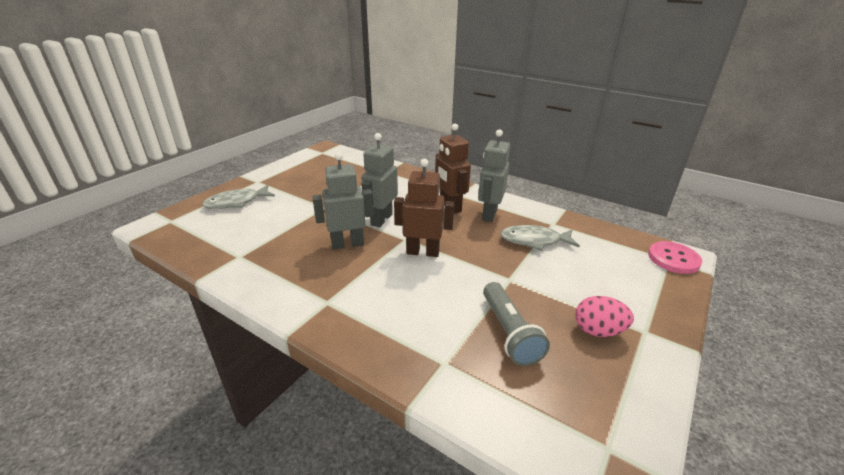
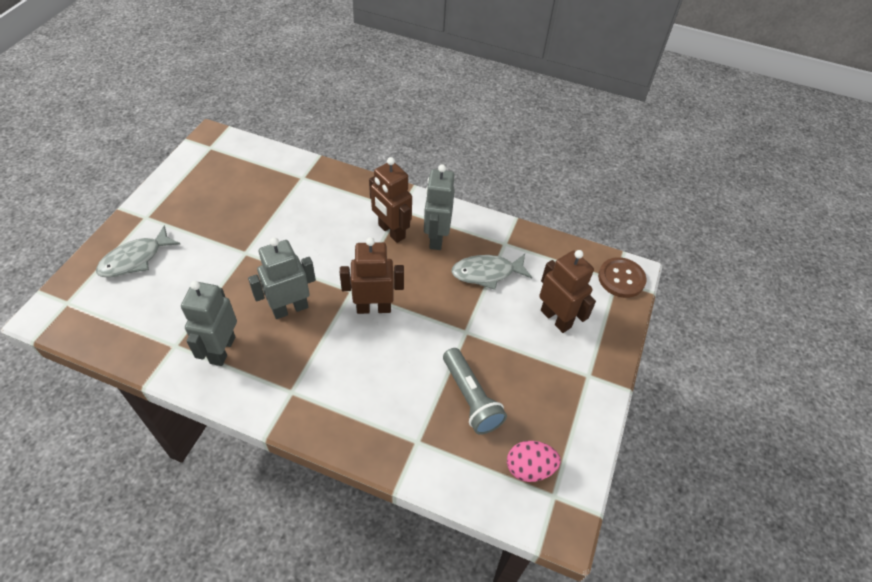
camera: 15 degrees left, 20 degrees up
grey robot [361,133,398,227] -> grey robot moved to [181,281,237,366]
pink egg [575,296,634,337] -> pink egg moved to [507,441,561,482]
pink button [648,241,702,274] -> brown button [598,257,646,298]
none -> brown robot [539,250,596,333]

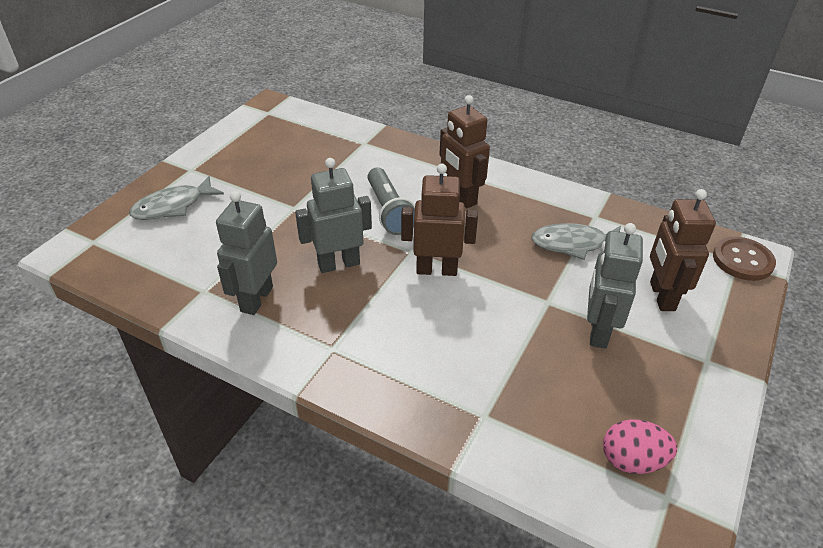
camera: 10 degrees right, 10 degrees down
grey robot [424,164,455,250] -> grey robot moved to [587,223,643,349]
grey flashlight [443,348,507,435] -> grey flashlight moved to [367,167,415,235]
brown robot [539,250,596,333] -> brown robot turned 150 degrees counterclockwise [650,189,716,311]

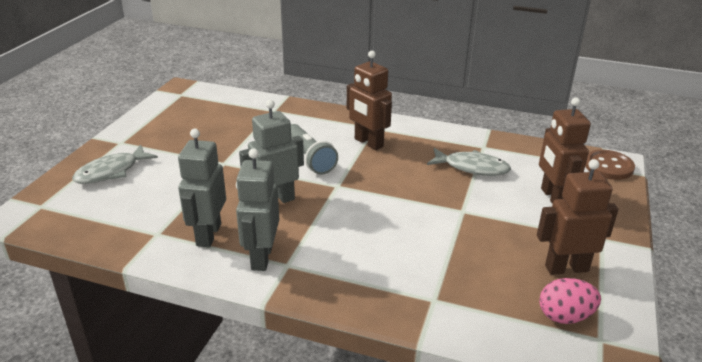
camera: 10 degrees left, 10 degrees down
brown robot [401,164,478,276] -> brown robot moved to [537,159,618,275]
grey fish [531,223,621,260] -> grey fish turned 150 degrees counterclockwise [427,148,511,176]
grey robot [587,223,643,349] -> grey robot moved to [236,148,279,271]

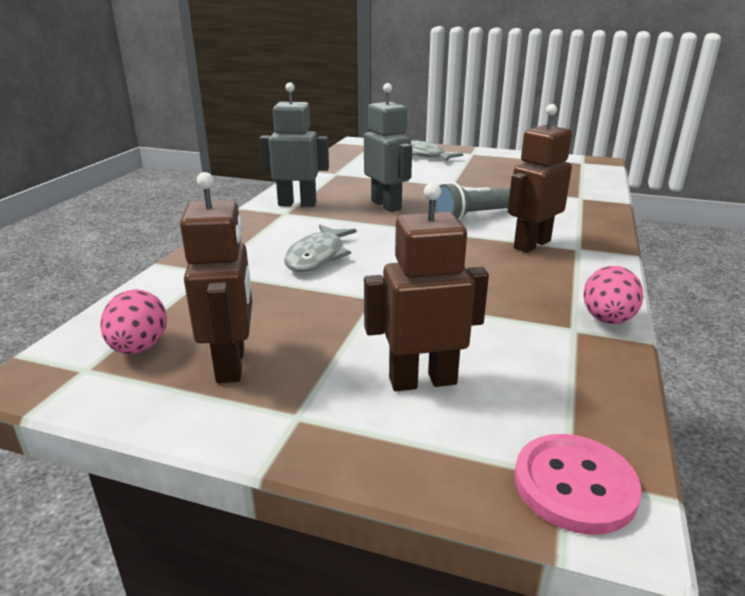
camera: 90 degrees right, 5 degrees down
grey robot [178,129,226,247] -> none
grey fish [427,148,511,176] -> grey fish moved to [284,225,357,272]
brown button [585,150,635,180] -> pink button [514,434,641,535]
none -> pink egg [583,266,644,324]

